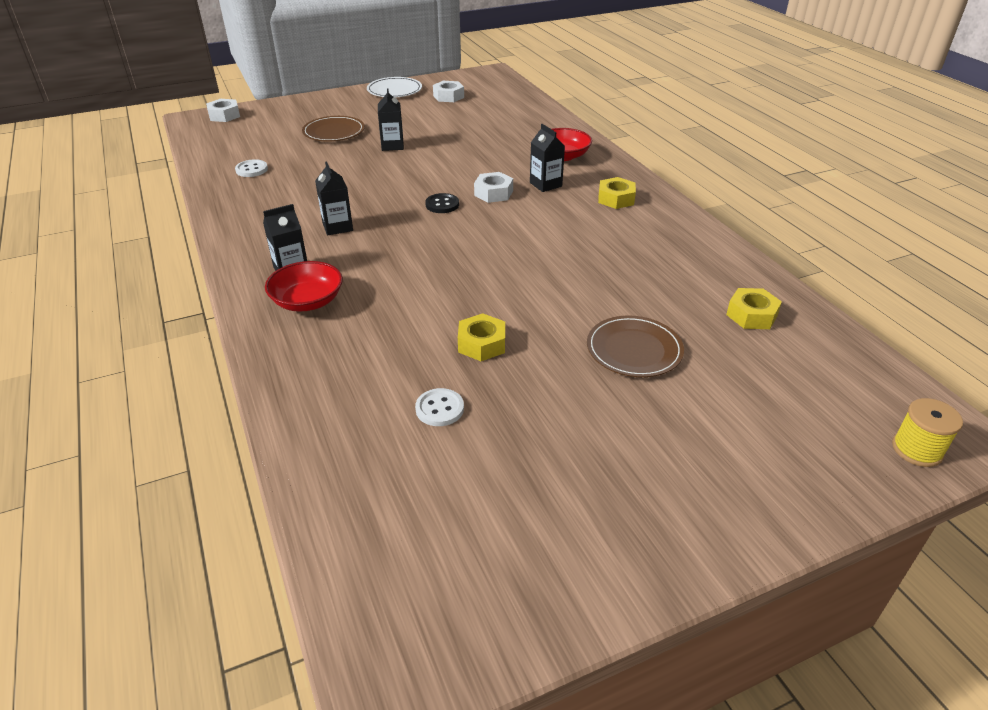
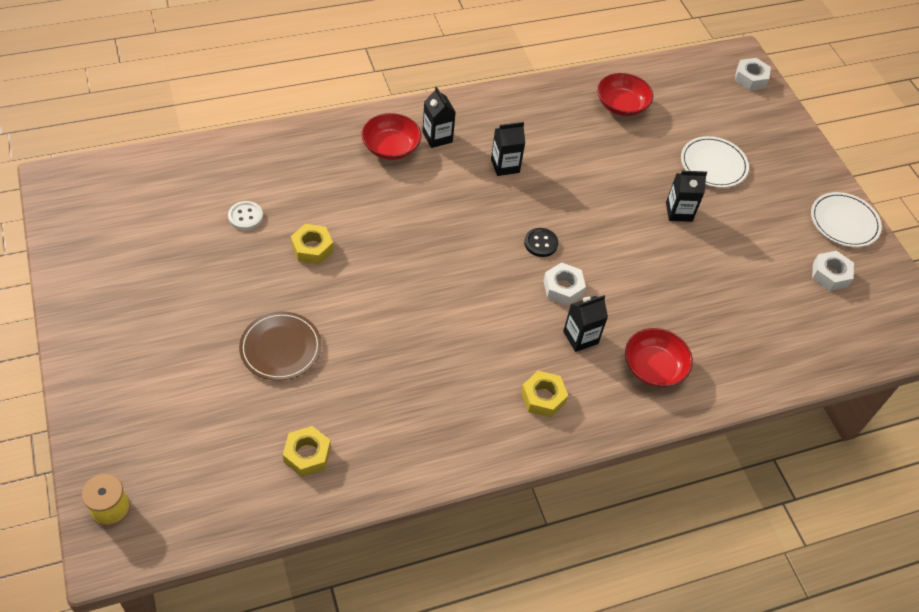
camera: 90 degrees right, 15 degrees up
white button [235,159,268,177] -> red bowl [597,73,653,116]
brown plate [302,116,365,141] -> white plate [681,136,749,188]

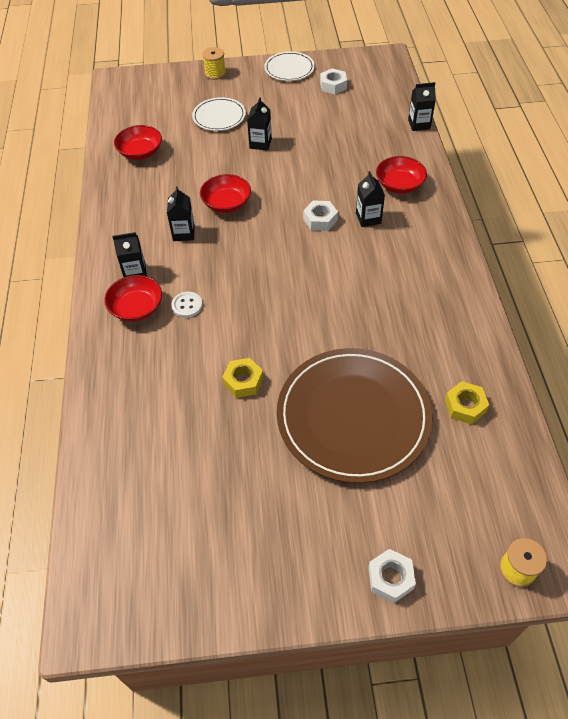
camera: 70 degrees left, 0 degrees up
white button [228,201,263,230] -> white button moved to [171,292,203,318]
brown plate [239,311,322,381] -> brown plate [277,348,433,483], size x2.04
yellow nut [521,371,568,418] -> none
black button [524,228,558,257] -> none
white nut [735,58,771,90] -> white nut moved to [368,549,416,603]
none -> red bowl [200,174,251,213]
none -> yellow spool [202,47,226,80]
none -> black carton [408,82,436,131]

